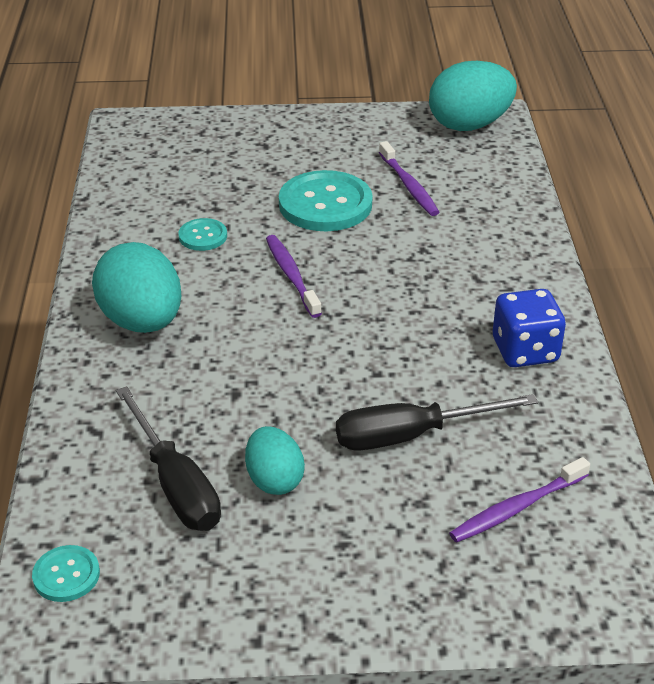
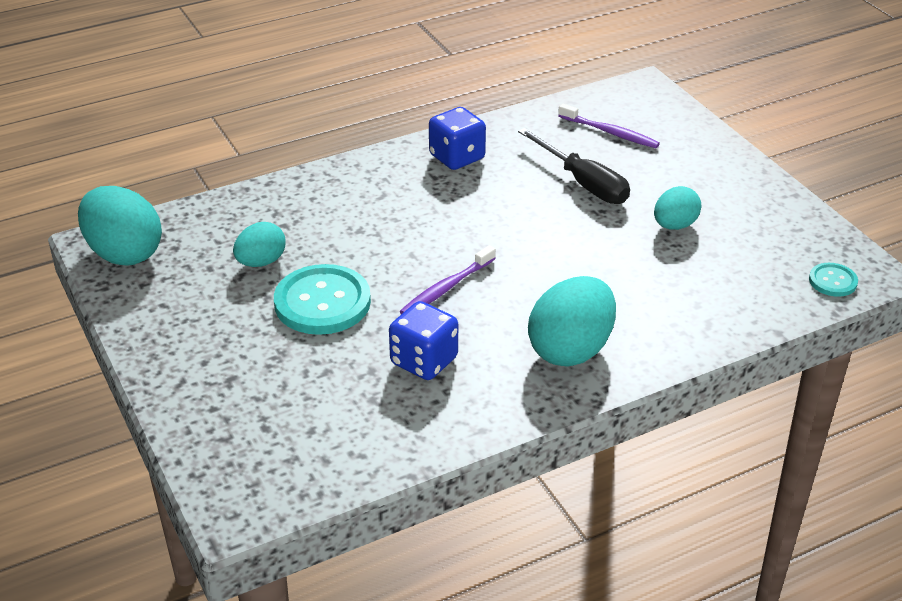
camera: 115 degrees left, 0 degrees up
black screwdriver [116,386,221,531] -> none
turquoise button [178,218,227,251] -> blue dice [389,301,458,380]
purple toothbrush [379,141,439,216] -> turquoise egg [233,222,286,267]

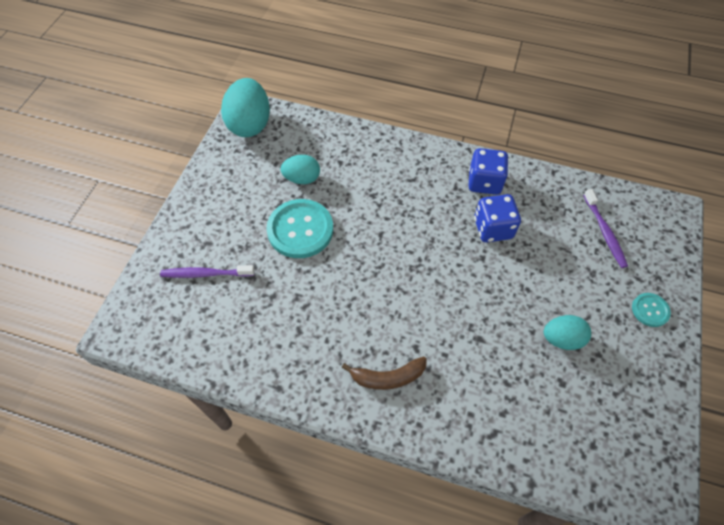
camera: 45 degrees right, 20 degrees up
blue dice [389,301,458,380] -> blue dice moved to [474,194,521,242]
purple toothbrush [400,245,496,314] -> purple toothbrush moved to [160,265,255,278]
black screwdriver [518,128,630,204] -> none
turquoise egg [528,276,616,367] -> brown banana [342,357,427,390]
turquoise button [809,263,858,297] -> turquoise button moved to [632,293,671,327]

